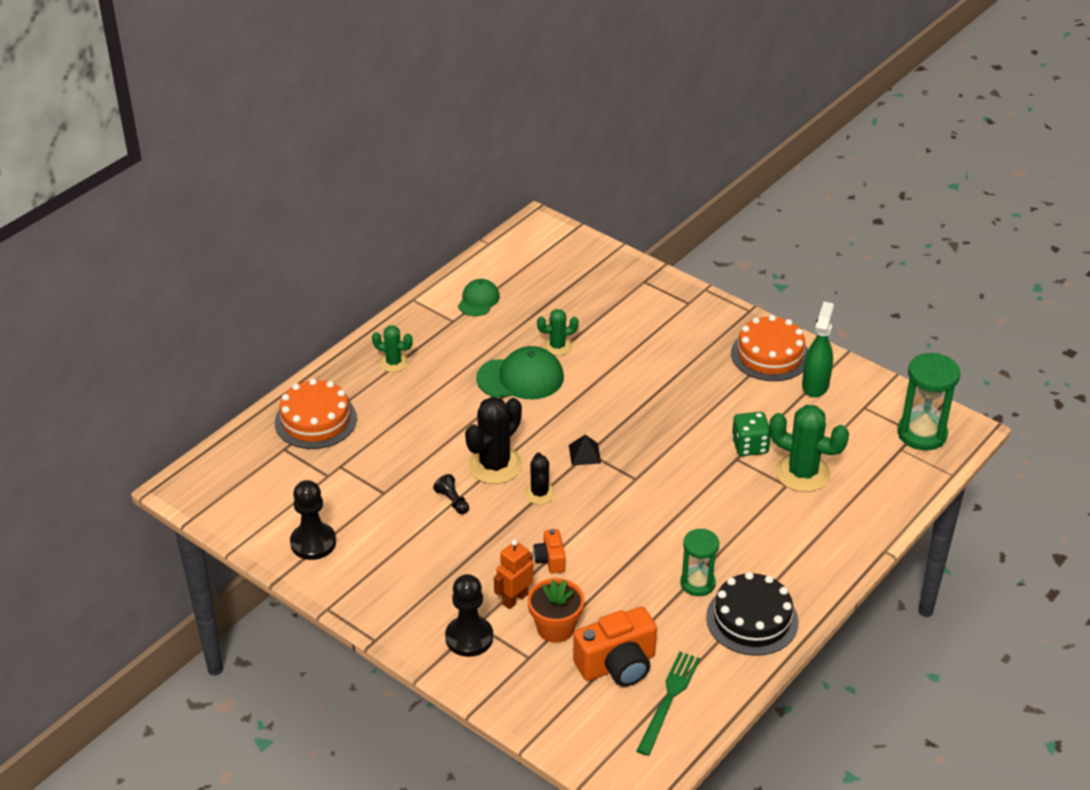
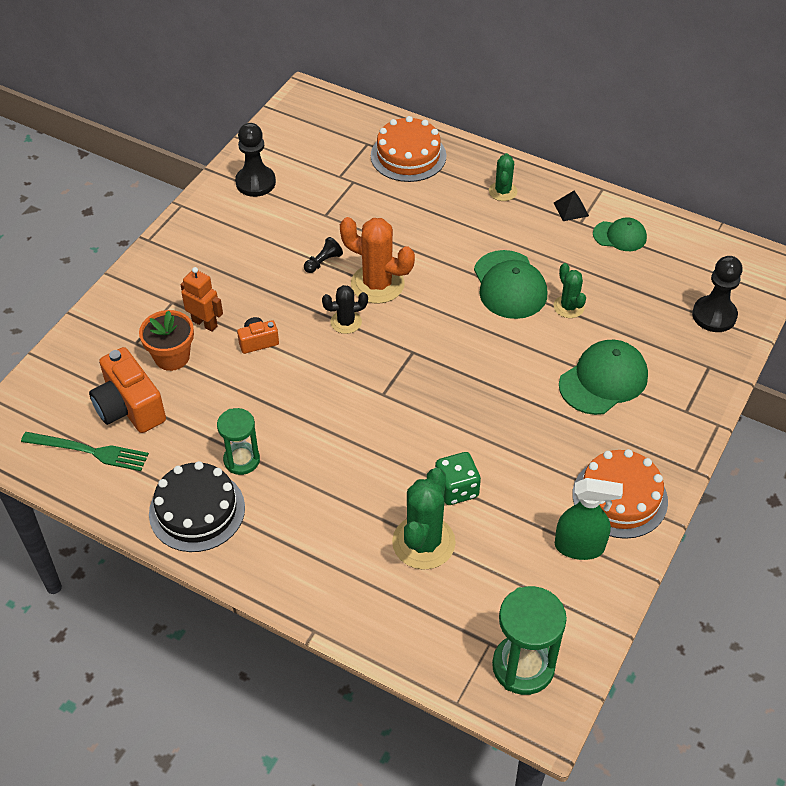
camera: 80 degrees right, 10 degrees up
black pawn [445,574,493,657] -> black pawn moved to [692,256,743,332]
black cactus [465,397,522,484] -> orange cactus [340,217,415,304]
black pyramid [569,434,601,465] -> black pyramid moved to [554,191,589,221]
none -> green cap [559,340,648,415]

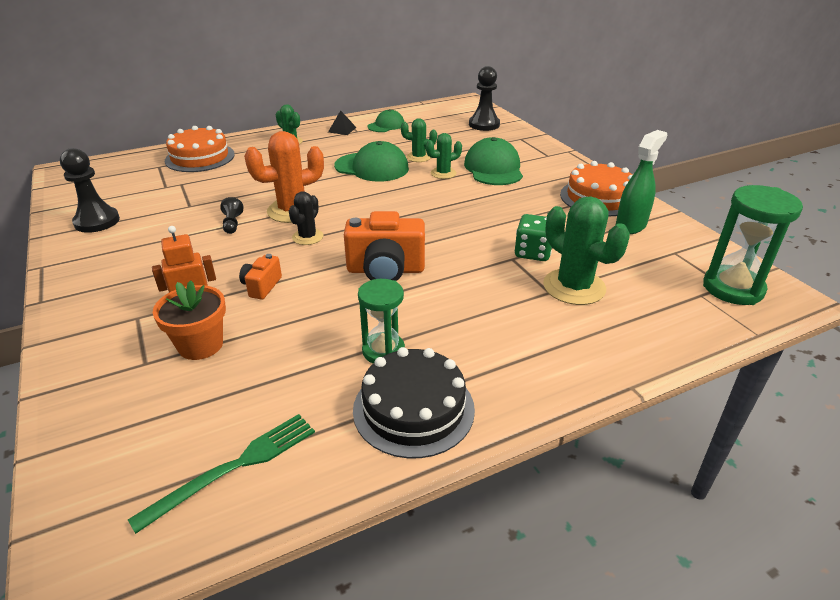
camera: 55 degrees left, 15 degrees down
orange camera [89,347,166,433] -> orange camera moved to [344,211,425,281]
none -> green cactus [426,133,462,179]

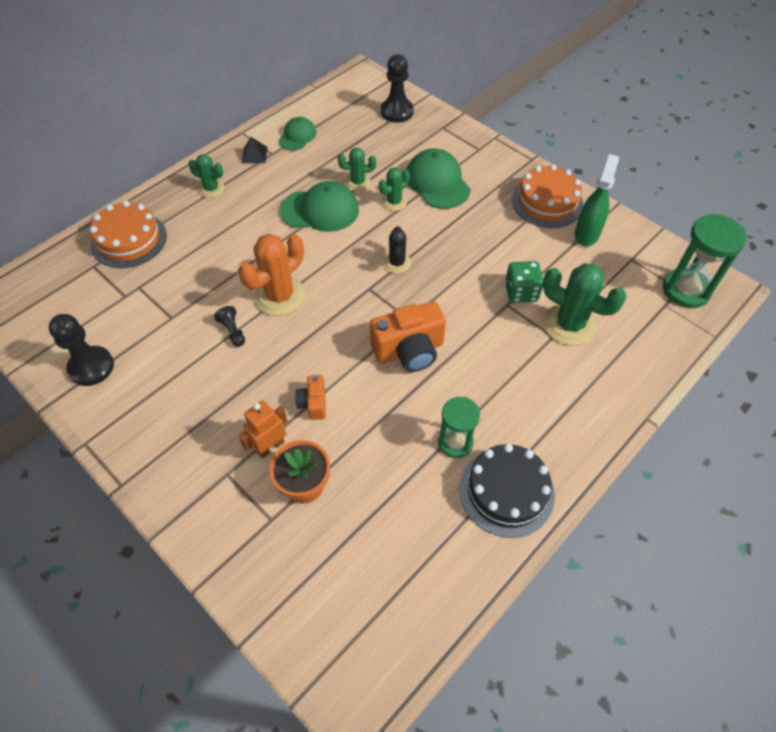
camera: 20 degrees left, 20 degrees up
green fork [128,414,315,534] -> none
black cactus [289,191,323,245] -> black cactus moved to [383,226,411,274]

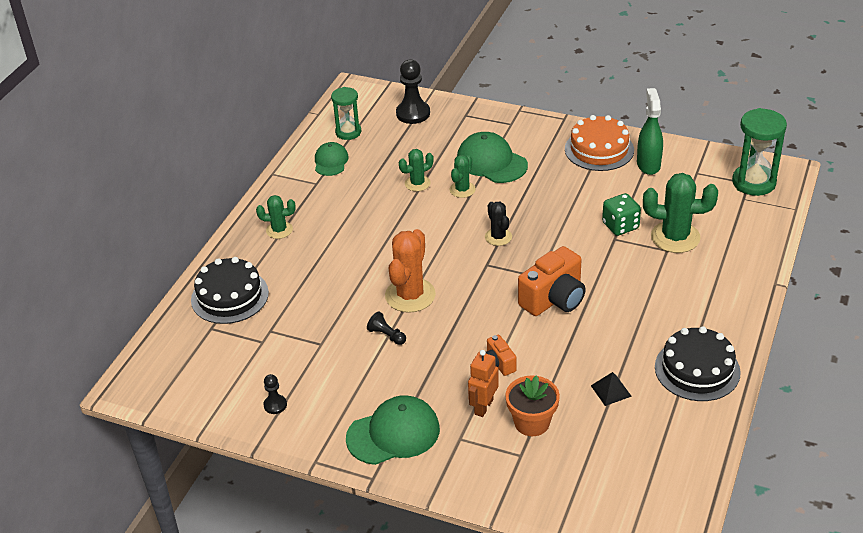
camera: 20 degrees left, 15 degrees down
black pawn [49,314,114,386] -> black pawn [263,374,287,414], size x0.53
orange cake [90,201,167,268] -> black cake [191,257,269,324]
black pyramid [242,137,268,163] -> black pyramid moved to [591,372,632,406]
green cap [280,181,359,232] -> green cap moved to [346,395,440,465]
green hourglass [438,397,480,458] -> green hourglass moved to [331,87,361,140]

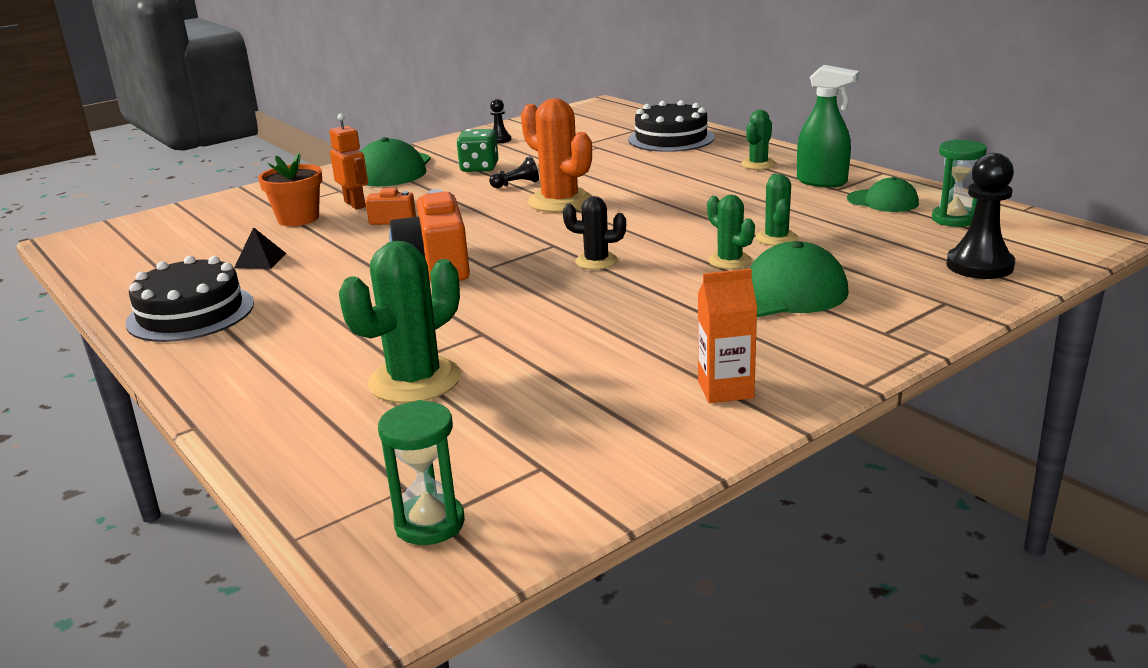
camera: 120 degrees right, 15 degrees down
orange cake [565,115,634,171] -> orange carton [698,269,757,403]
green dice [602,193,641,236] -> green dice moved to [456,129,498,172]
green spray bottle [637,88,663,175] -> green spray bottle moved to [797,65,859,187]
green hourglass [732,108,787,196] -> green hourglass [378,400,465,545], size x0.65

